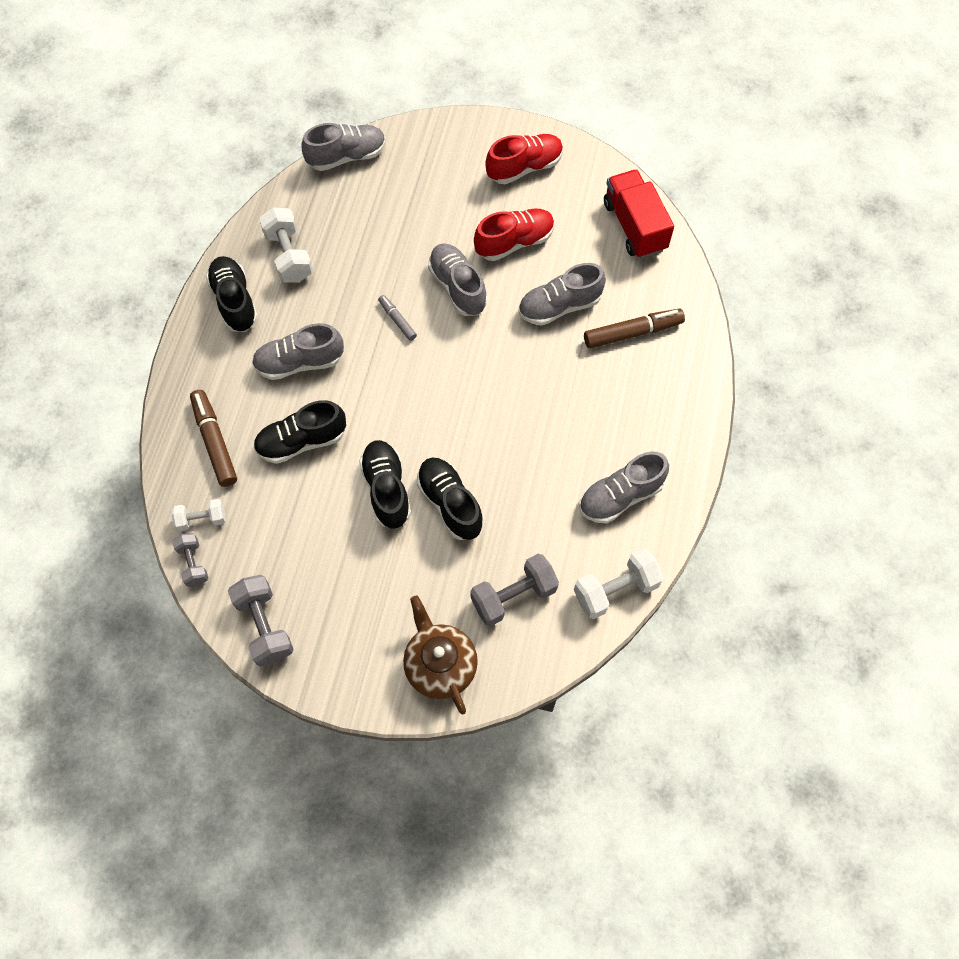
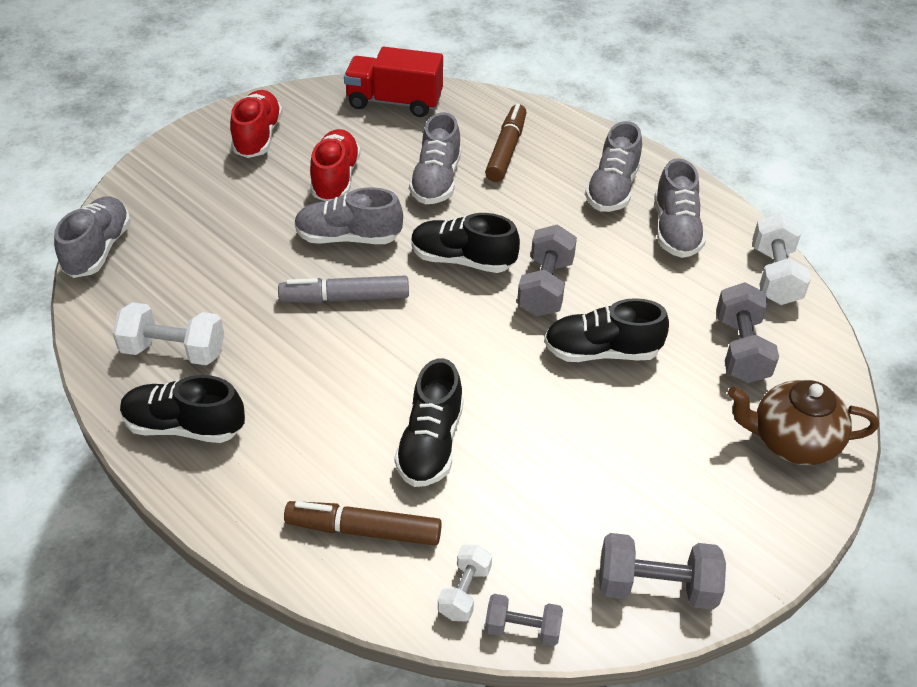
camera: 60 degrees left, 20 degrees down
grey shoe [252,323,344,380] -> grey shoe moved to [585,121,642,212]
black shoe [359,440,411,529] -> black shoe moved to [411,213,520,273]
grey marker [378,295,417,341] -> grey marker [278,276,409,303], size x1.77
none -> grey dumbbell [517,225,577,316]

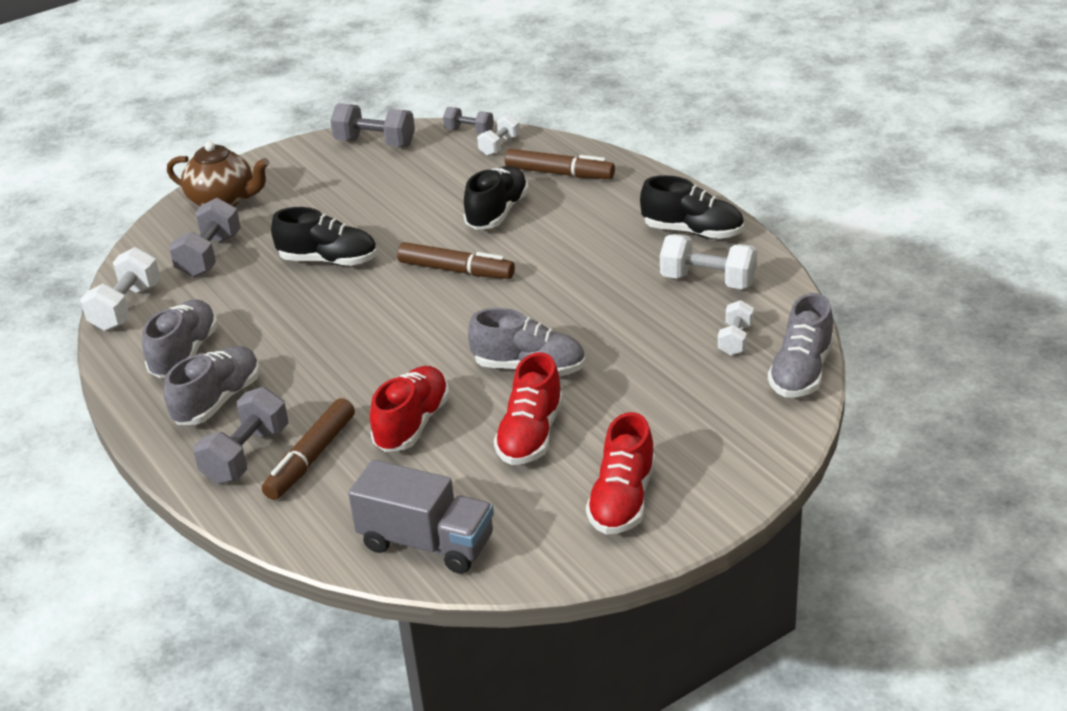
camera: 165 degrees left, 10 degrees down
grey marker [278,276,409,303] -> none
red truck [344,47,443,117] -> grey truck [348,460,494,574]
grey shoe [409,112,461,204] -> red shoe [370,366,450,452]
black shoe [411,213,520,273] -> none
grey dumbbell [517,225,577,316] -> grey dumbbell moved to [193,387,289,484]
none -> brown marker [397,242,515,279]
none -> white dumbbell [718,300,754,356]

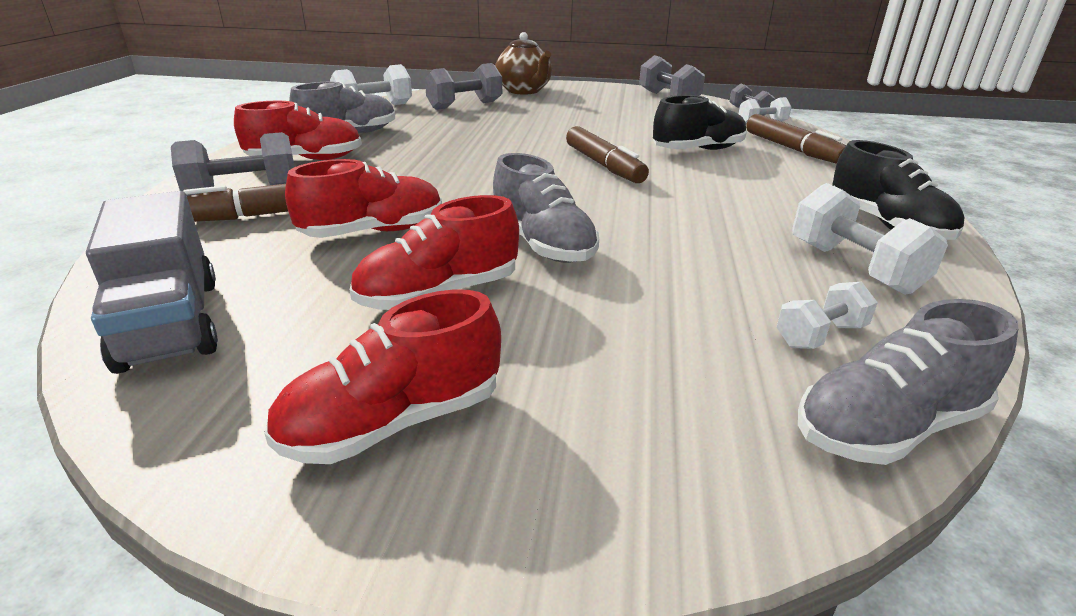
camera: 40 degrees right, 5 degrees down
grey shoe [164,346,260,425] -> red shoe [234,101,362,160]
black shoe [271,207,377,266] -> none

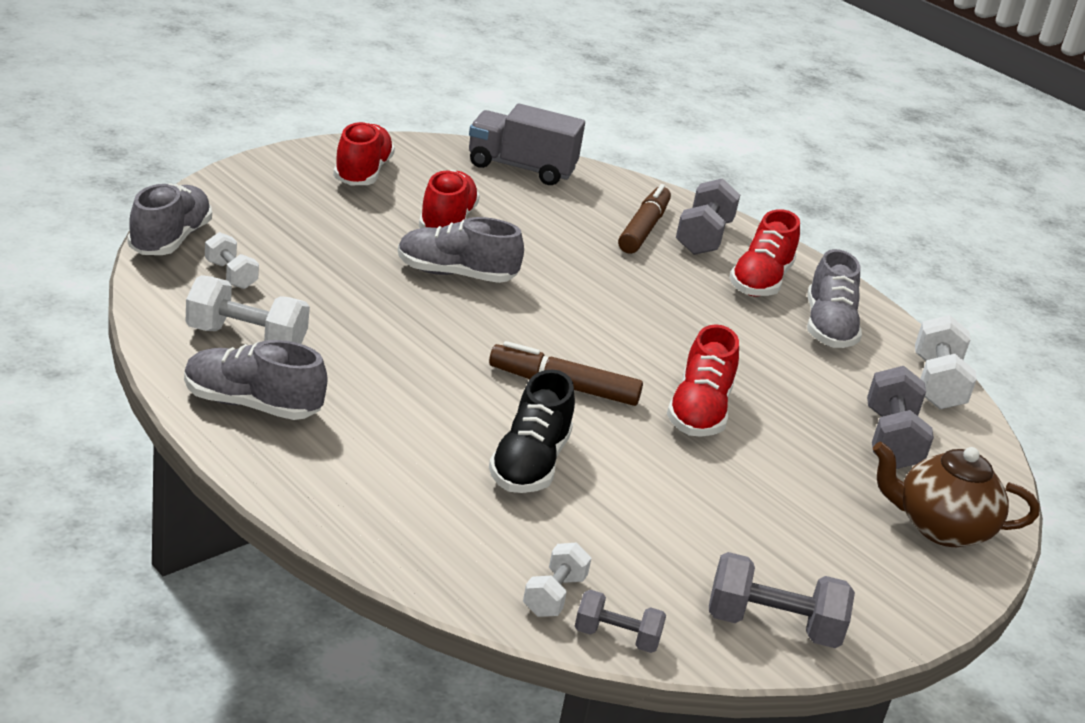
camera: 125 degrees right, 0 degrees up
red shoe [285,159,442,238] -> red shoe moved to [667,324,739,437]
brown marker [746,114,846,164] -> none
white dumbbell [777,282,878,349] -> white dumbbell turned 45 degrees counterclockwise [205,232,259,289]
black shoe [832,140,964,240] -> grey shoe [184,340,328,420]

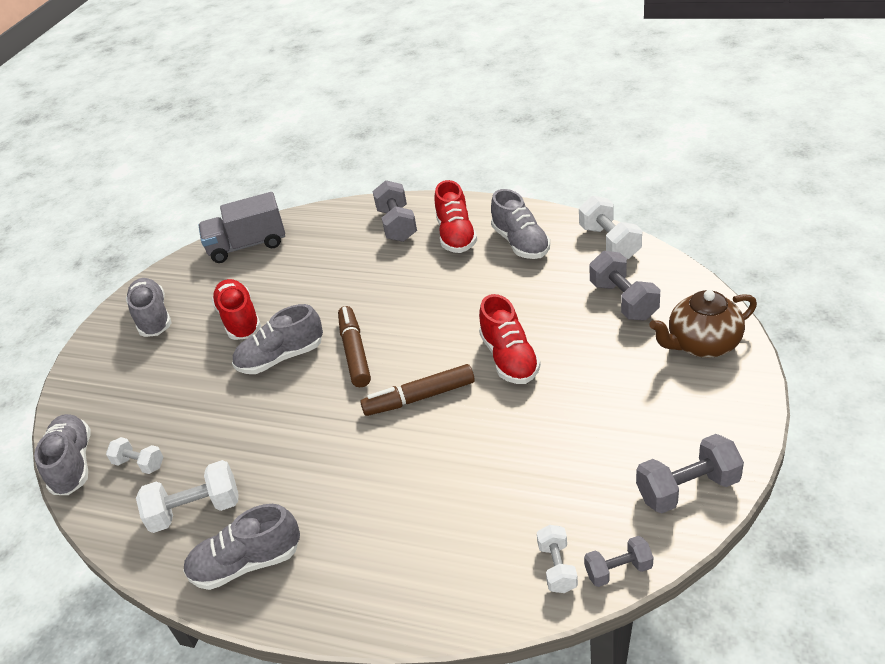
camera: 20 degrees left, 10 degrees up
red shoe [333,122,395,185] -> grey shoe [126,278,171,337]
black shoe [489,369,575,493] -> none
brown marker [618,184,671,254] -> brown marker moved to [338,306,371,387]

